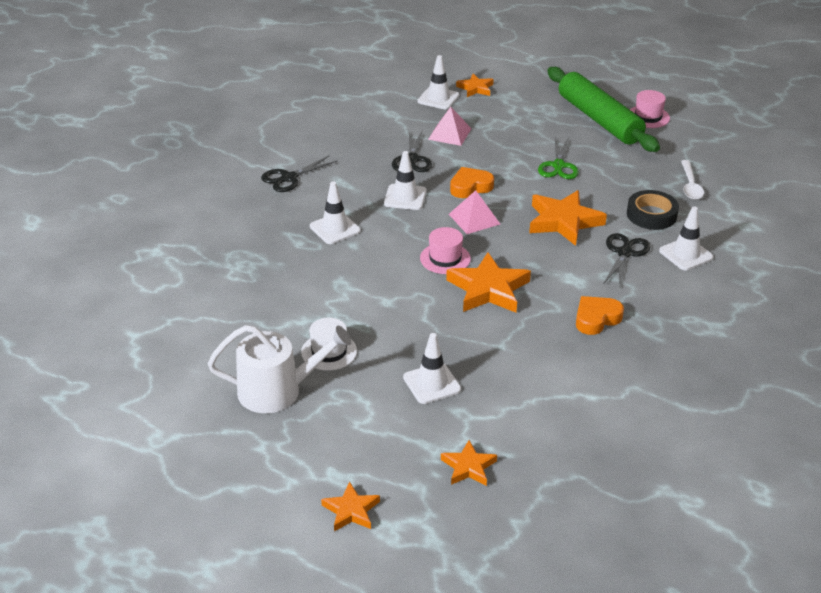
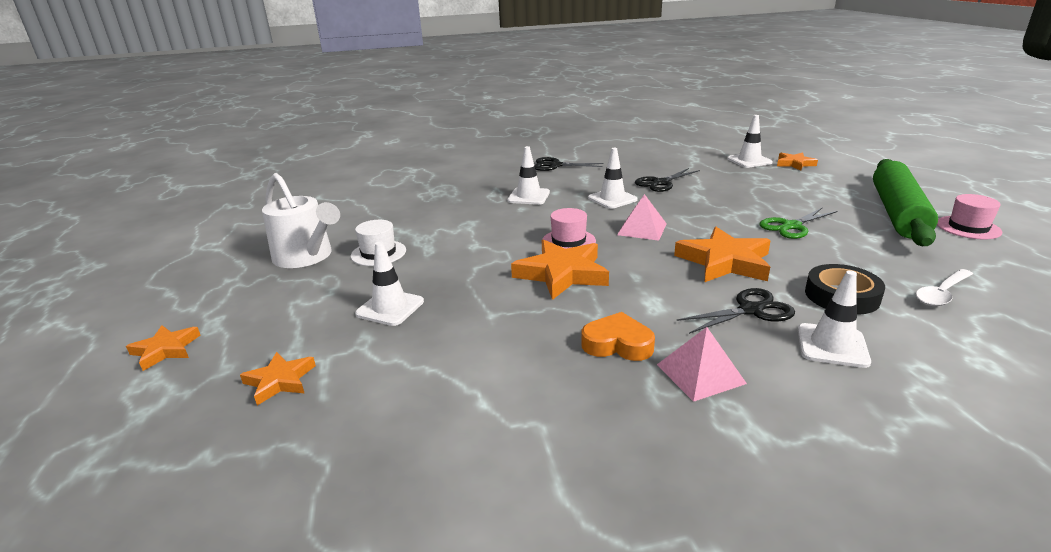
camera: 50 degrees right, 10 degrees down
pink pyramid [428,107,471,146] -> pink pyramid moved to [657,327,747,402]
orange heart [450,167,494,198] -> none

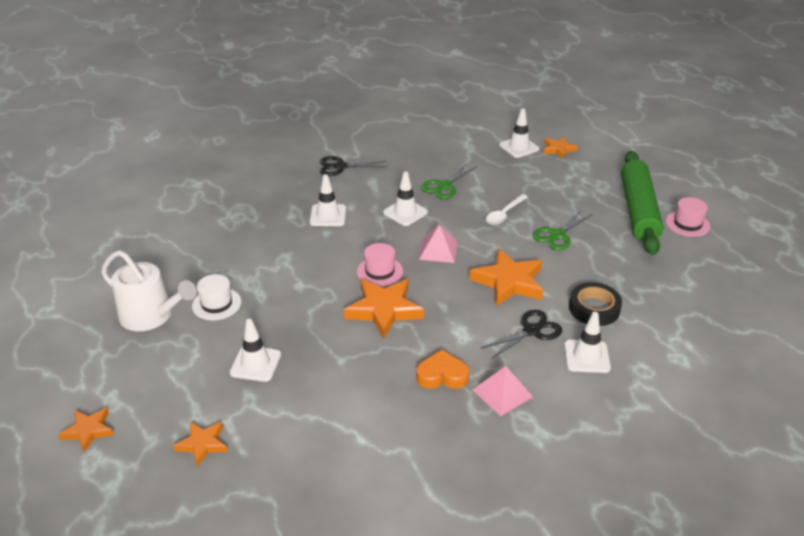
camera: 15 degrees left, 10 degrees up
black scissors [635,168,700,192] -> green scissors [421,163,477,199]
white spoon [916,269,973,306] -> white spoon moved to [486,194,528,225]

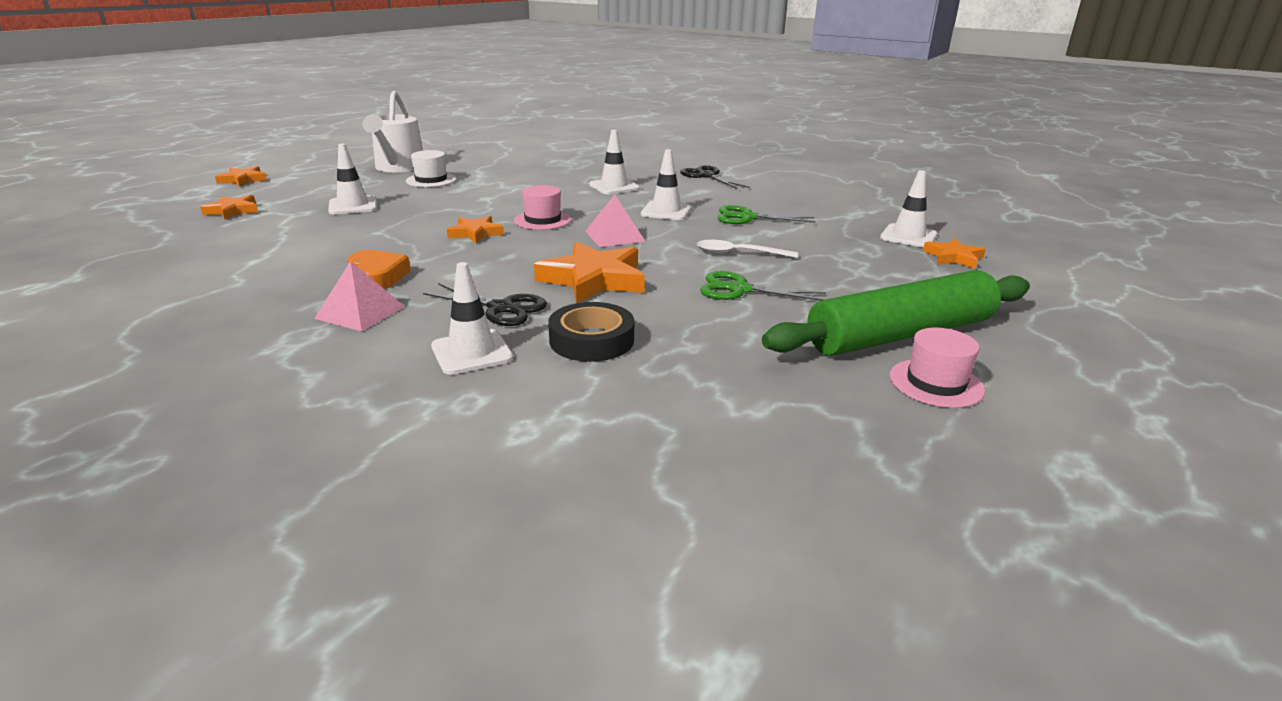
camera: 60 degrees right, 10 degrees down
orange star [344,279,424,339] -> orange star [447,216,504,243], size x0.57

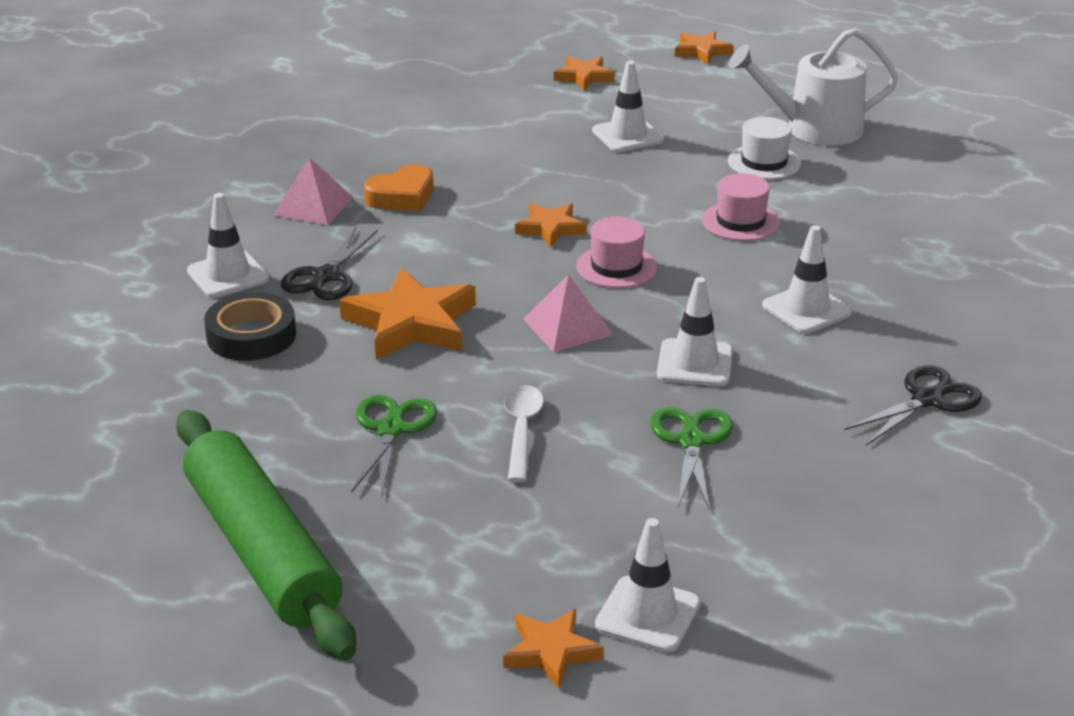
camera: 85 degrees right, 5 degrees up
pink hat [890,327,985,408] -> pink hat moved to [702,173,780,241]

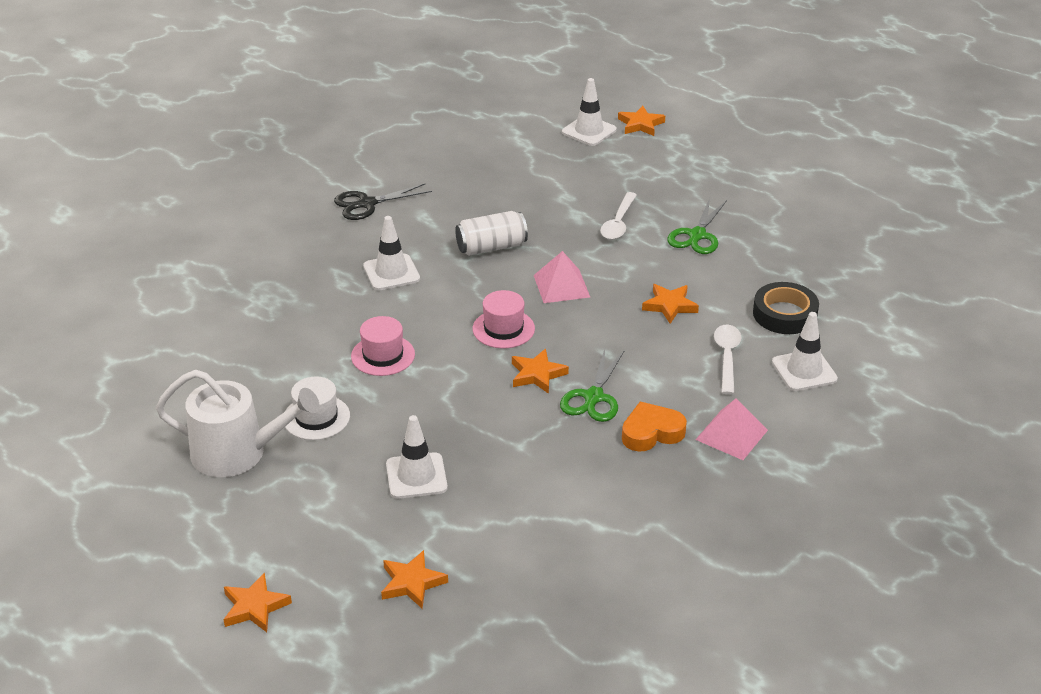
camera: 165 degrees left, 5 degrees up
green rolling pin [176,410,356,660] -> none
black scissors [281,227,378,300] -> white spoon [714,324,741,395]
orange star [340,268,476,360] -> orange star [642,284,699,324], size x0.57
green scissors [650,407,733,511] -> green scissors moved to [560,349,625,422]
white traffic cone [657,277,733,386] -> white can [455,211,528,256]

